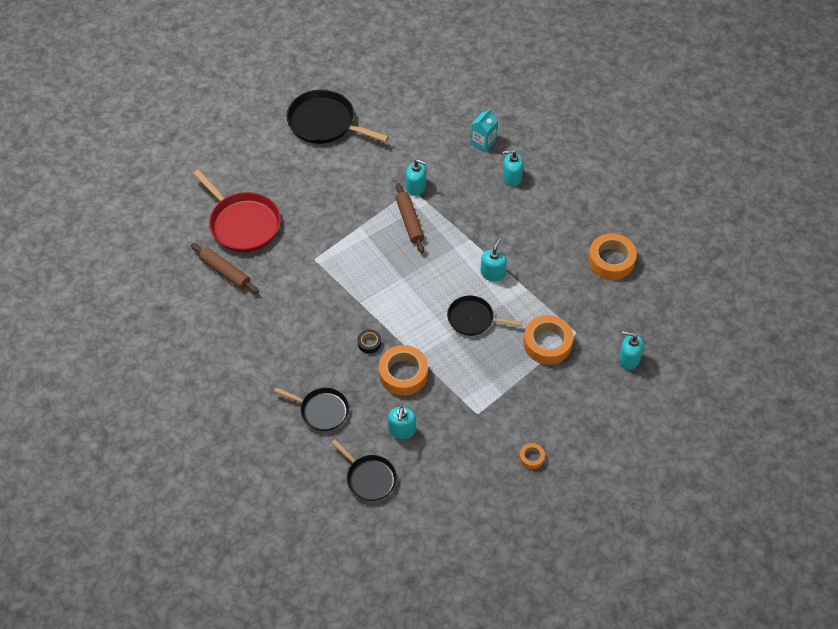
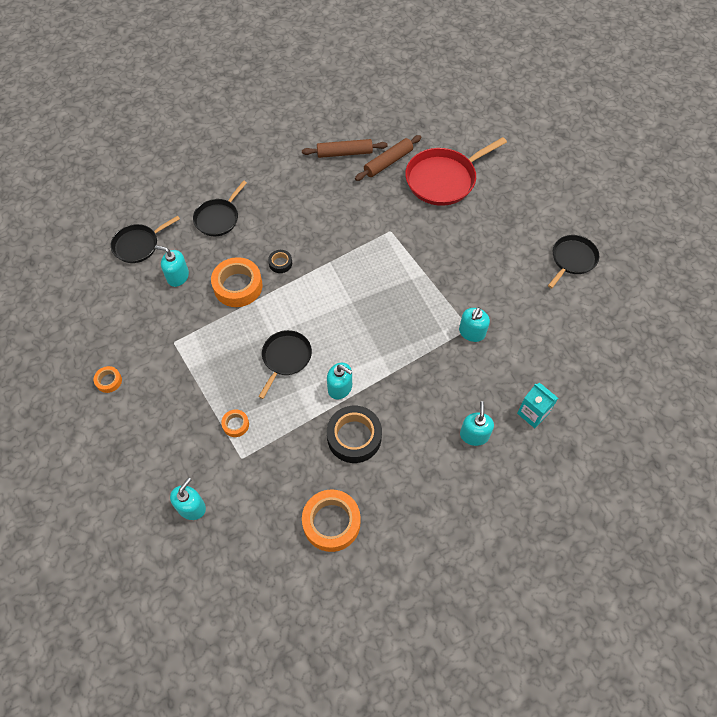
camera: 100 degrees right, 5 degrees up
black pan [287,89,389,144] -> black pan [548,235,599,289], size x0.62
brown rolling pin [396,183,424,253] -> brown rolling pin moved to [302,139,388,158]
orange tape [523,315,573,365] -> orange tape [221,409,249,437], size x0.49
none -> black tape [327,406,382,463]

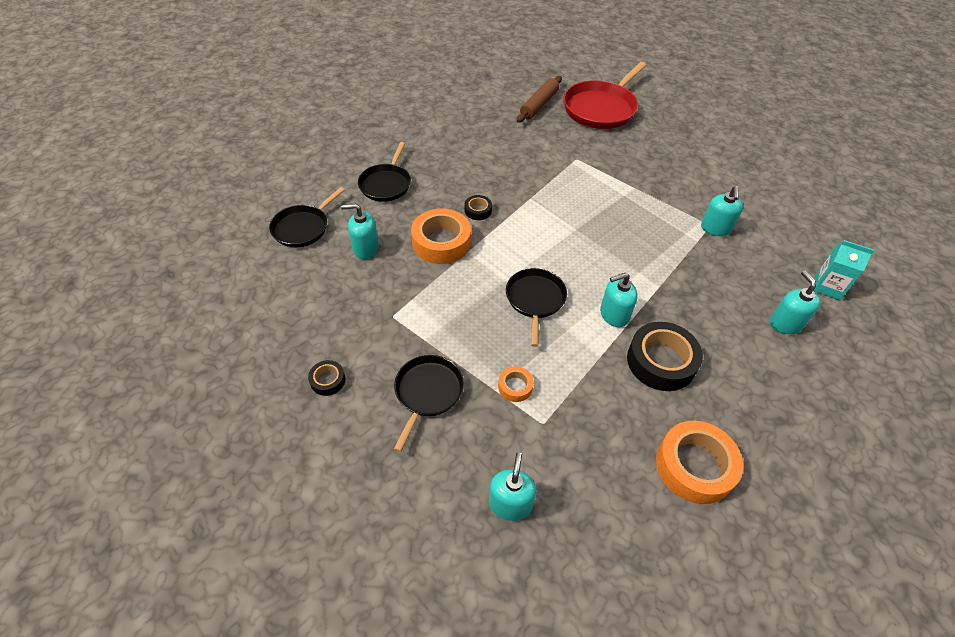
camera: 20 degrees left, 10 degrees down
orange tape [94,366,122,393] -> black tape [308,360,345,396]
brown rolling pin [302,139,388,158] -> none
turquoise soap dispenser [327,363,353,400] -> turquoise soap dispenser turned 150 degrees clockwise [600,272,638,327]
black pan [548,235,599,289] -> black pan moved to [394,355,464,452]

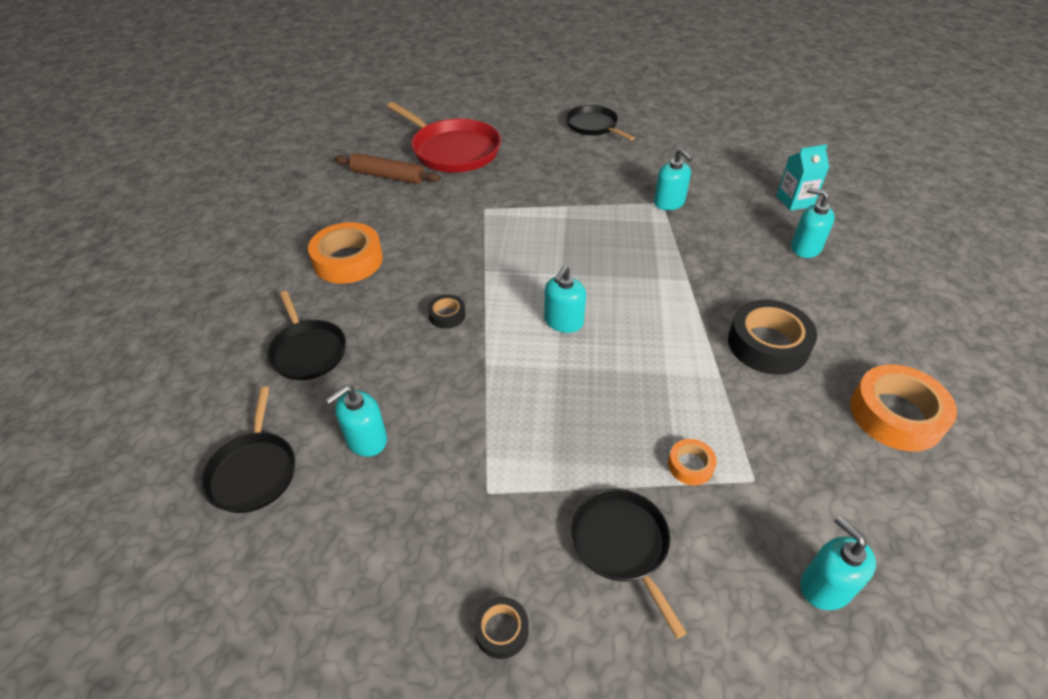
camera: 40 degrees left, 5 degrees down
orange tape [411,209,471,264] -> orange tape moved to [308,222,383,284]
black pan [506,268,567,347] -> black pan moved to [566,105,635,141]
brown rolling pin [517,76,562,123] -> brown rolling pin turned 60 degrees counterclockwise [334,153,441,184]
red pan [563,62,647,129] -> red pan turned 45 degrees counterclockwise [387,102,501,173]
turquoise soap dispenser [600,272,638,327] -> turquoise soap dispenser moved to [544,266,586,333]

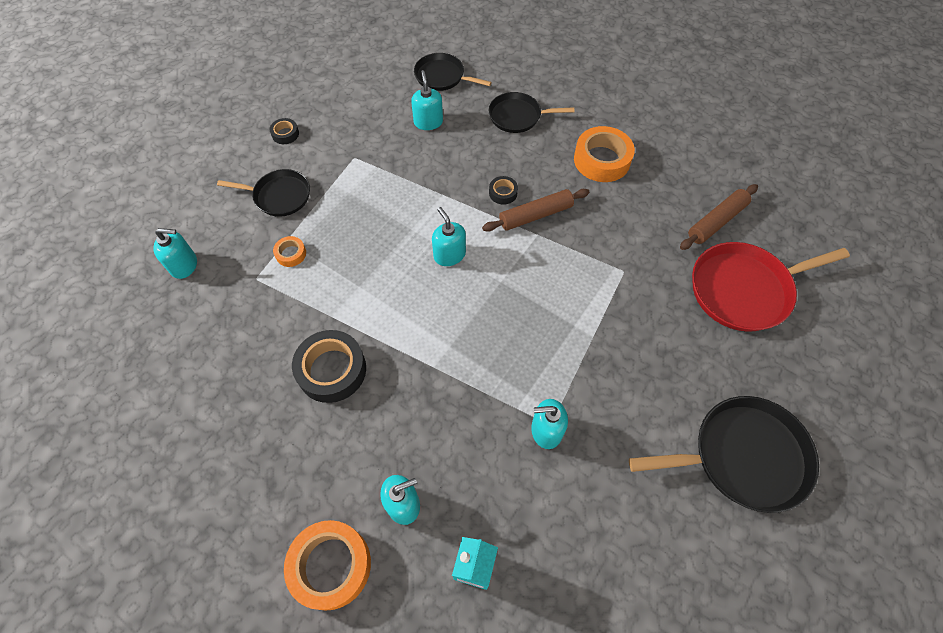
camera: 120 degrees right, 15 degrees up
black pan [566,105,635,141] -> black pan [629,396,819,513], size x1.62
orange tape [850,364,957,451] -> orange tape moved to [284,520,371,611]
none -> brown rolling pin [482,189,589,232]

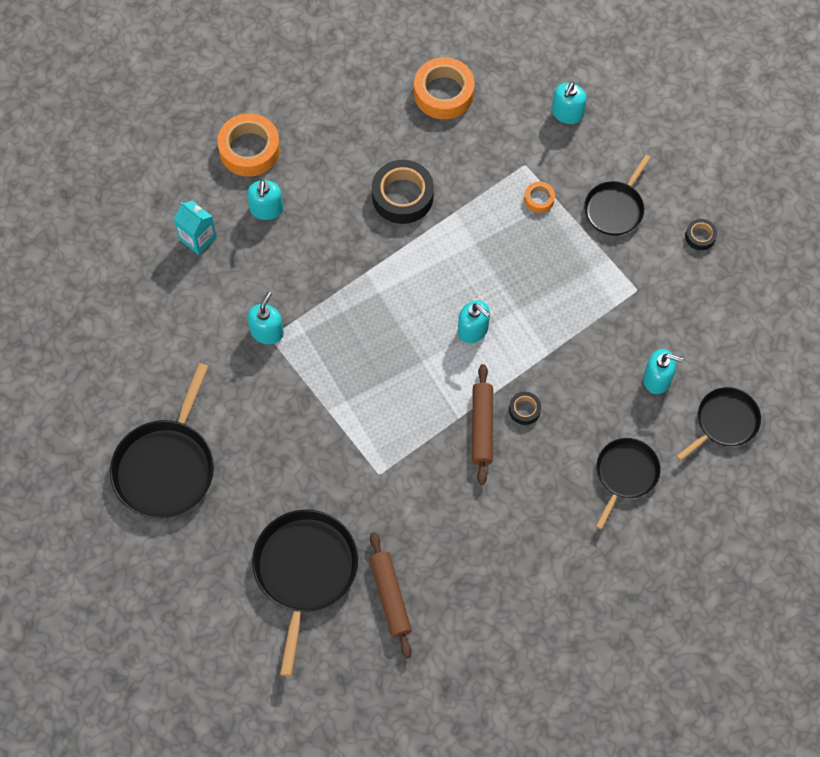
camera: 115 degrees right, 5 degrees up
turquoise soap dispenser [432,207,466,266] -> turquoise soap dispenser turned 45 degrees clockwise [458,300,490,343]
orange tape [574,126,635,182] -> orange tape moved to [414,57,474,119]
red pan [692,242,850,332] -> black pan [252,509,358,677]

